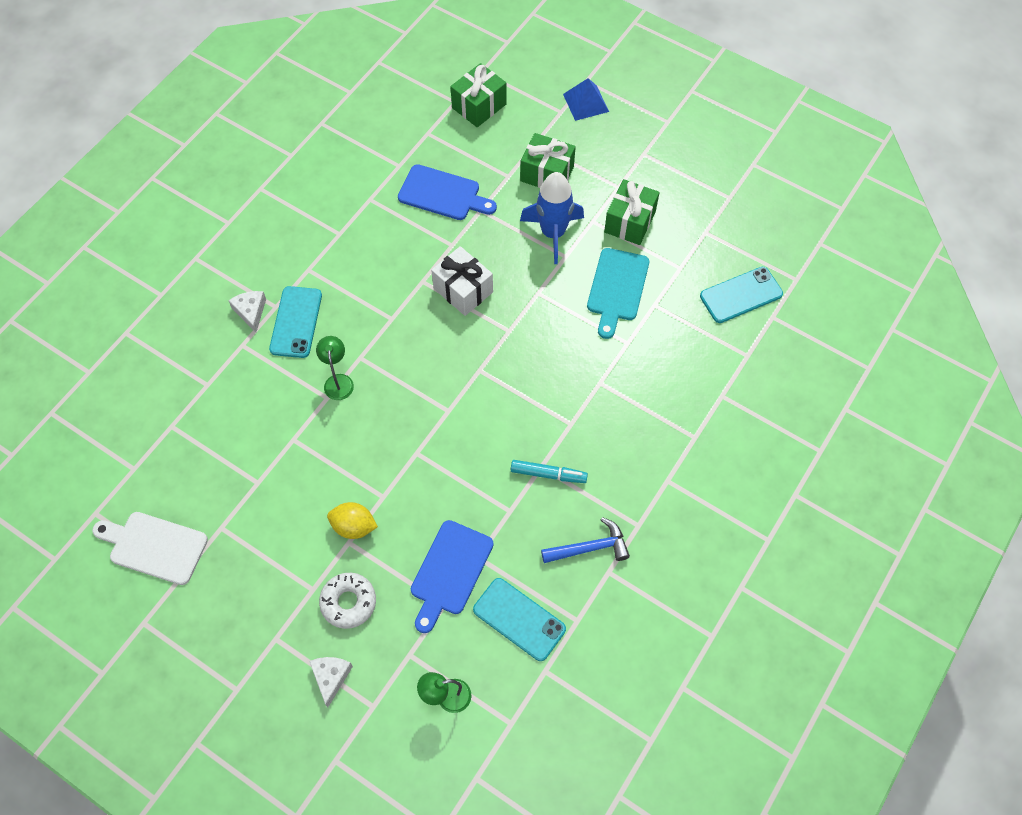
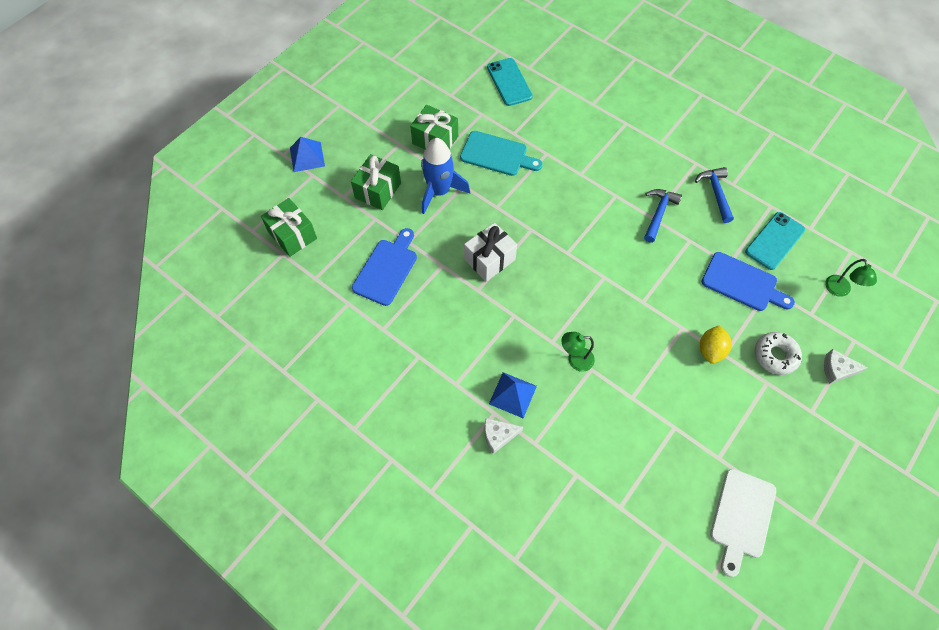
camera: 85 degrees left, 0 degrees up
turquoise phone [269,286,322,358] -> blue pyramid [489,372,537,418]
turquoise marker [511,460,588,483] -> blue hammer [644,189,682,243]

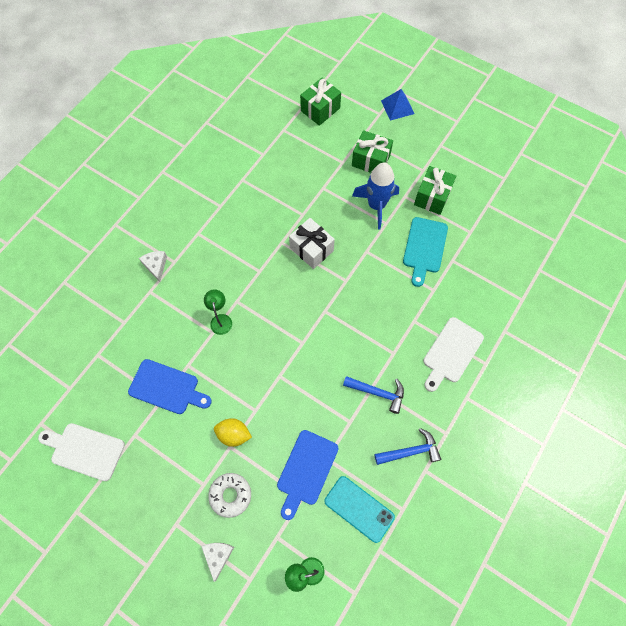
camera: 85 degrees right, 5 degrees up
blue cutting board [352,228,417,306] -> blue cutting board moved to [128,359,212,414]
turquoise phone [487,58,533,106] -> none
blue pyramid [489,372,537,418] -> none
none -> white cutting board [423,317,484,392]

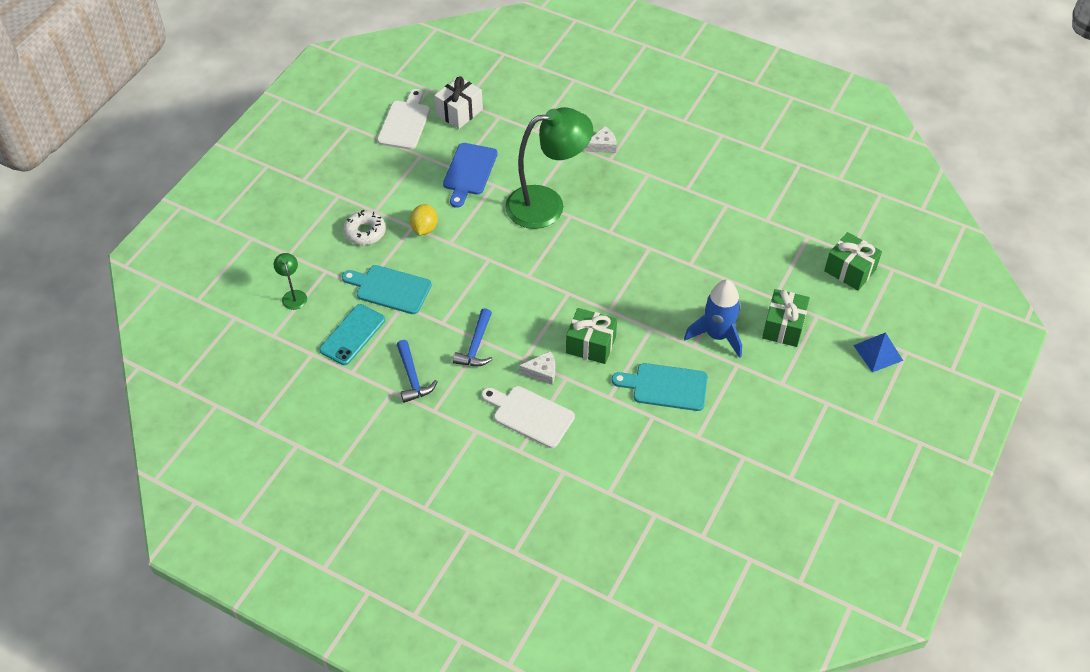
camera: 85 degrees right, 15 degrees down
white cheese [201,543,234,582] -> white cheese moved to [519,351,555,385]
green lamp [204,289,232,335] -> green lamp [505,107,593,229], size x2.43
blue cutting board [277,430,339,520] -> turquoise cutting board [342,265,432,314]
white gift [289,218,335,269] -> white gift moved to [434,76,483,129]
green gift [414,166,456,215] -> green gift moved to [566,308,617,364]

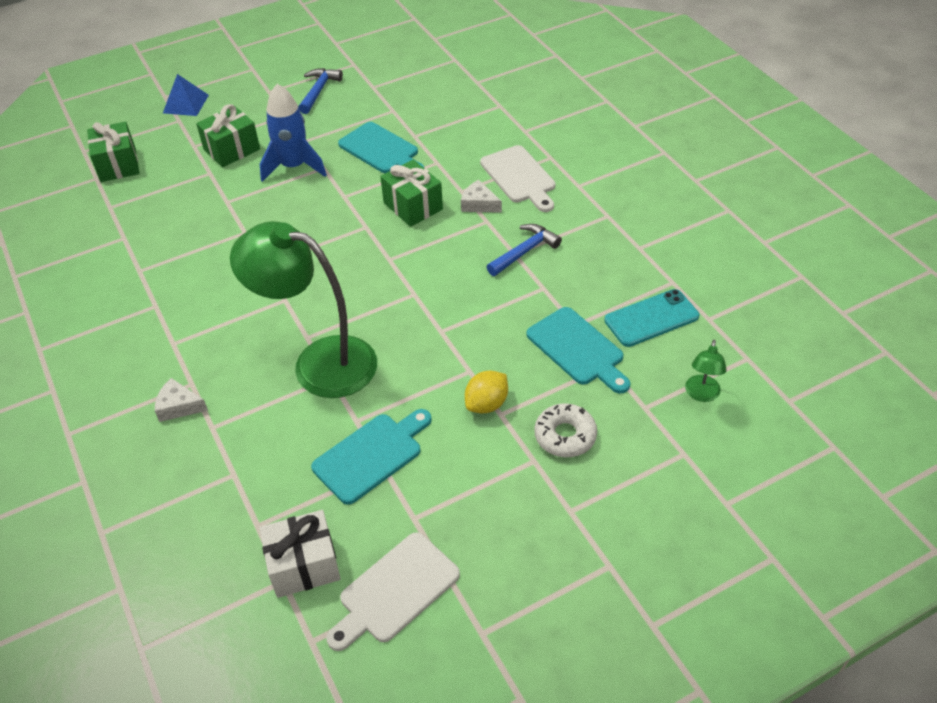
camera: 145 degrees left, 5 degrees down
blue hammer [397,340,438,403] -> blue hammer moved to [299,68,343,114]
blue cutting board [443,143,498,208] -> turquoise cutting board [311,409,432,505]

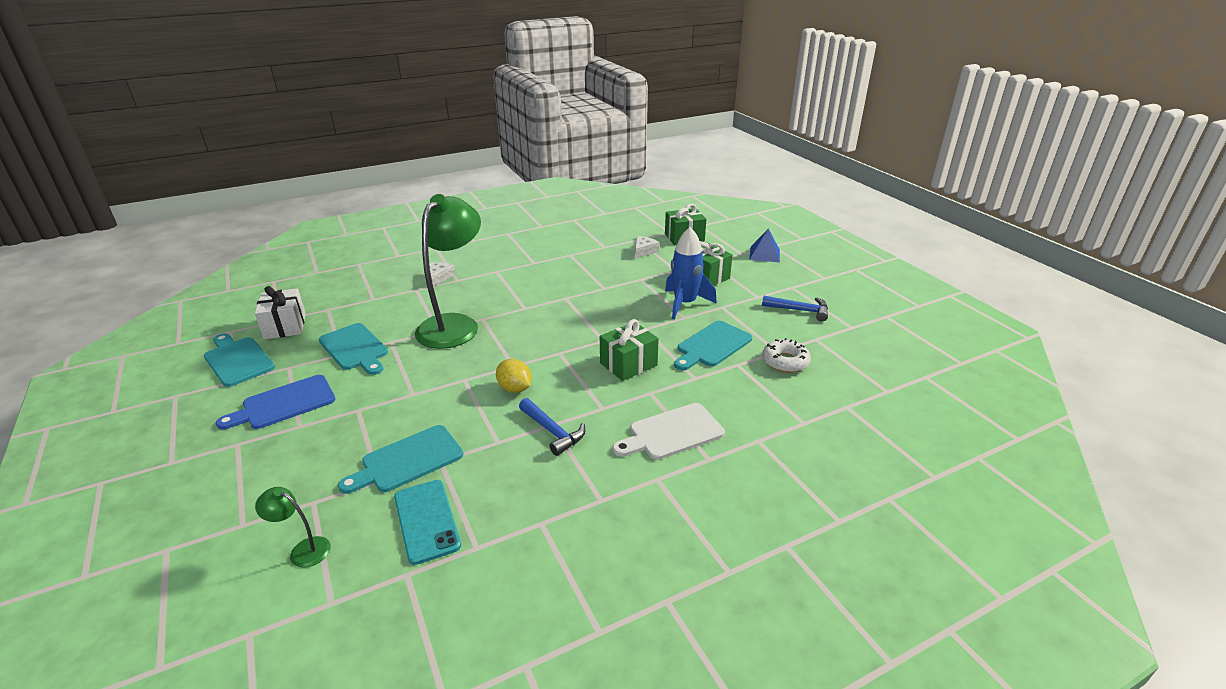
camera: 90 degrees right, 15 degrees down
white cutting board [326,532,460,651] -> turquoise cutting board [204,334,275,387]
white cheese [461,180,502,213] -> white cheese moved to [635,236,659,259]
yellow lemon [465,371,508,413] -> yellow lemon moved to [496,359,532,393]
white donut [534,403,597,457] -> white donut moved to [762,338,811,373]
none -> blue cutting board [216,375,335,430]

